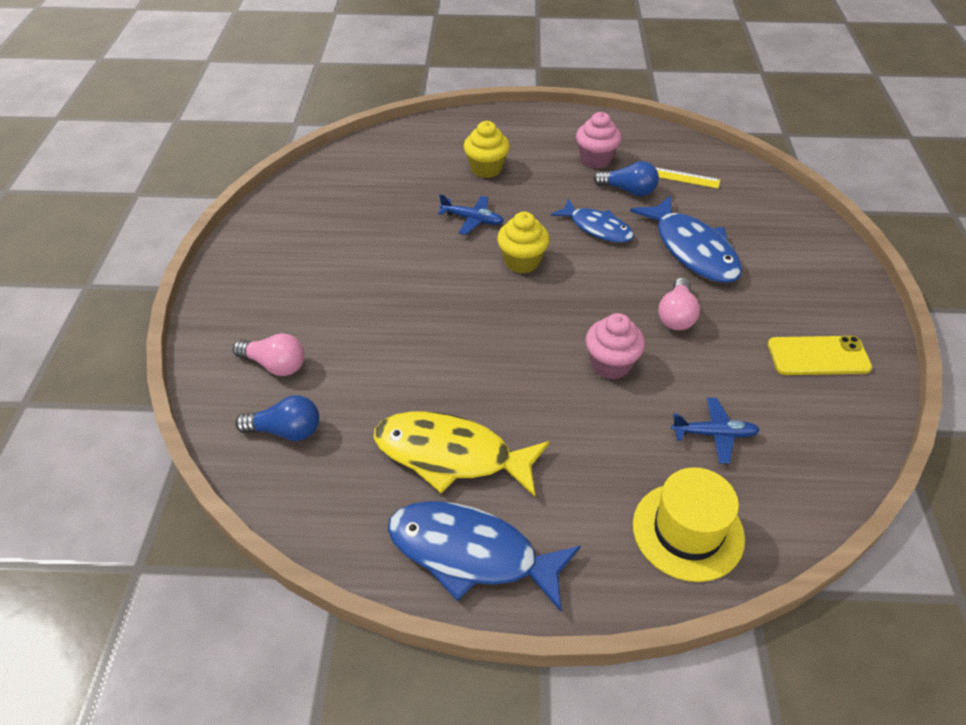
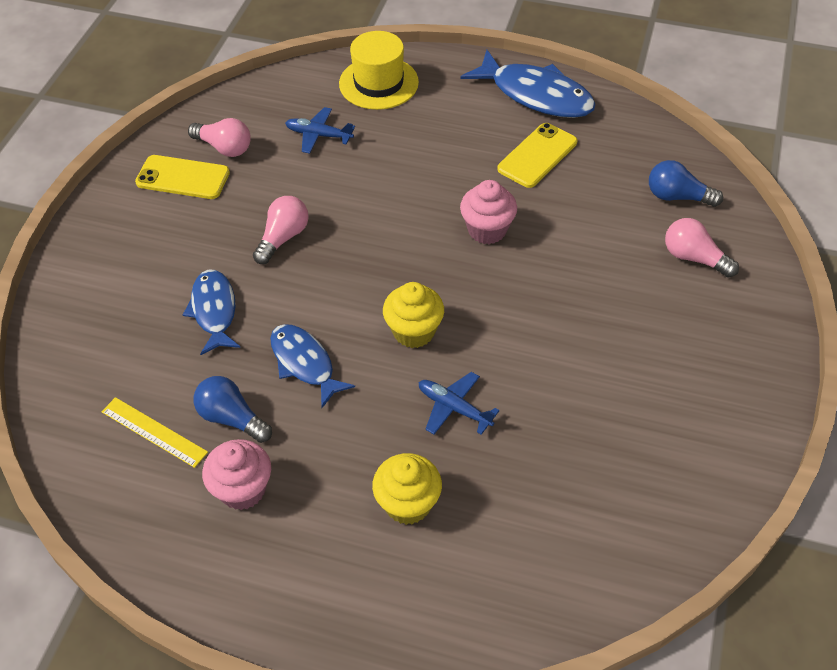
camera: 165 degrees left, 5 degrees up
yellow fish [374,411,550,497] -> yellow phone [497,123,577,188]
pink cupcake [586,313,645,379] -> pink cupcake moved to [460,180,517,244]
blue fish [630,195,742,283] -> blue fish [183,269,240,355], size x0.64
none -> pink light bulb [188,118,251,157]

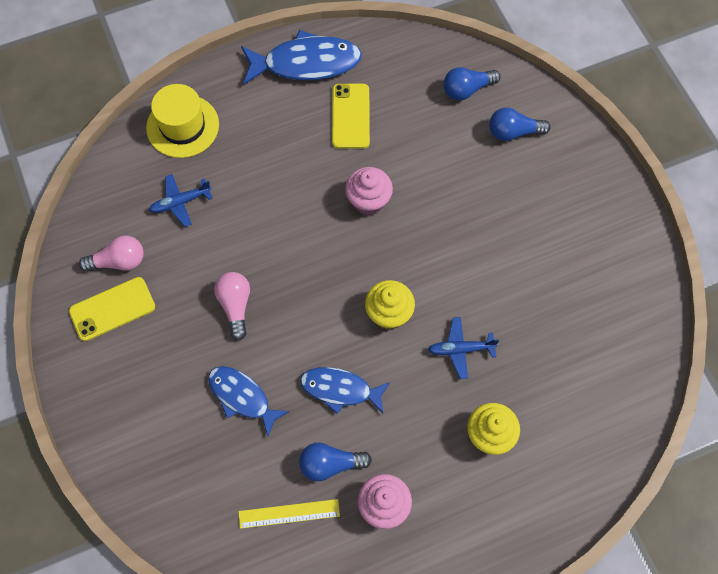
camera: 40 degrees left, 15 degrees up
pink light bulb [665,218,739,278] -> blue light bulb [489,108,550,141]

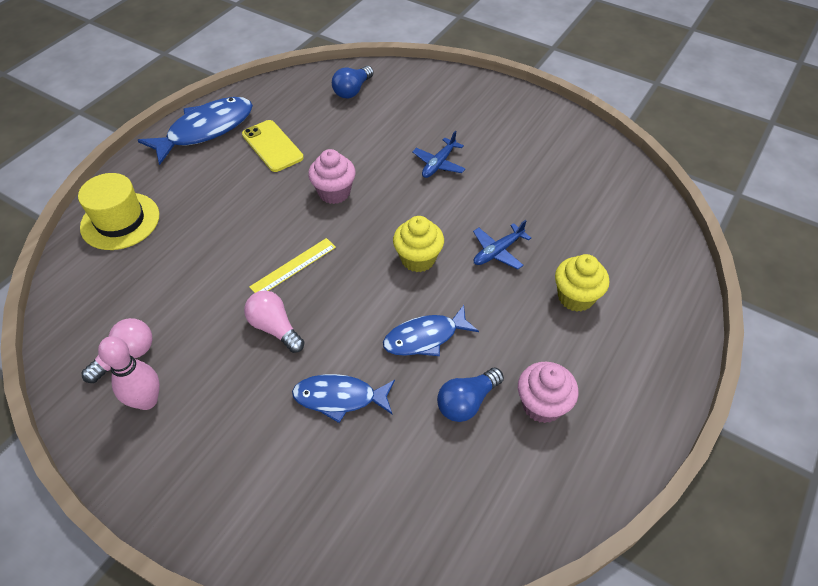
camera: 35 degrees left, 15 degrees down
yellow phone [69,277,155,341] -> pink bowling pin [98,336,160,410]
blue plane [149,174,213,227] -> blue plane moved to [412,131,466,178]
yellow ruler [239,499,340,529] -> yellow ruler moved to [249,238,336,293]
blue light bulb [489,108,550,141] -> none

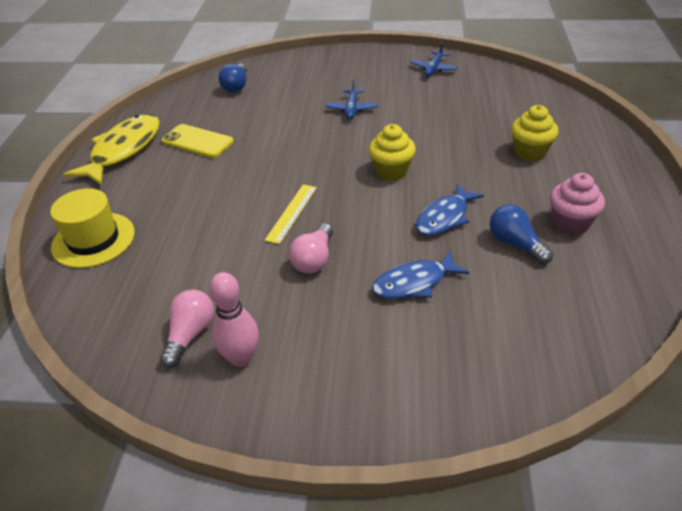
camera: 25 degrees left, 10 degrees down
blue fish [138,97,253,165] -> yellow fish [63,114,160,185]
pink light bulb [244,290,305,353] -> pink light bulb turned 90 degrees counterclockwise [289,223,333,273]
pink cupcake [308,149,356,204] -> none
blue light bulb [437,368,504,422] -> blue light bulb turned 120 degrees clockwise [489,204,553,264]
blue plane [473,220,531,270] -> blue plane moved to [410,42,458,77]

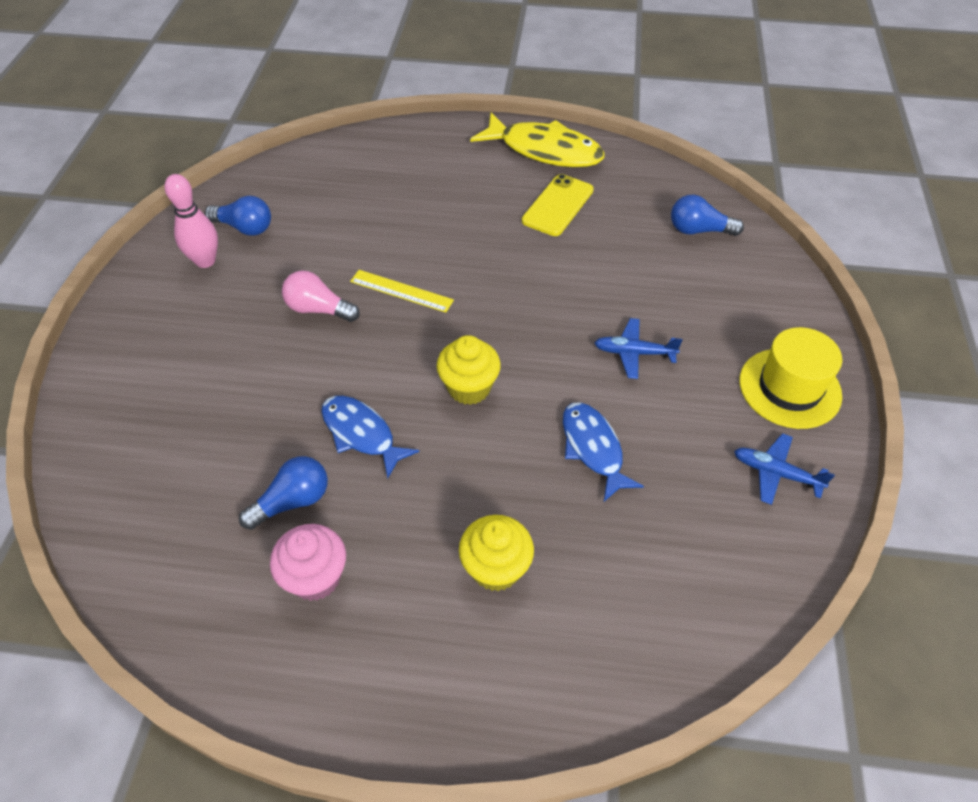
camera: 90 degrees right, 10 degrees up
yellow hat [50,188,135,268] -> yellow hat moved to [739,327,842,429]
pink light bulb [160,289,214,368] -> blue light bulb [205,196,271,236]
blue fish [372,251,469,299] -> blue fish moved to [563,402,644,501]

